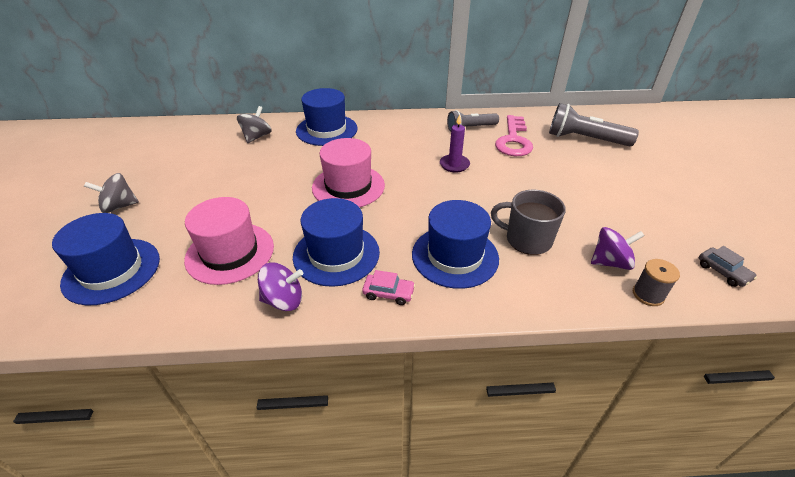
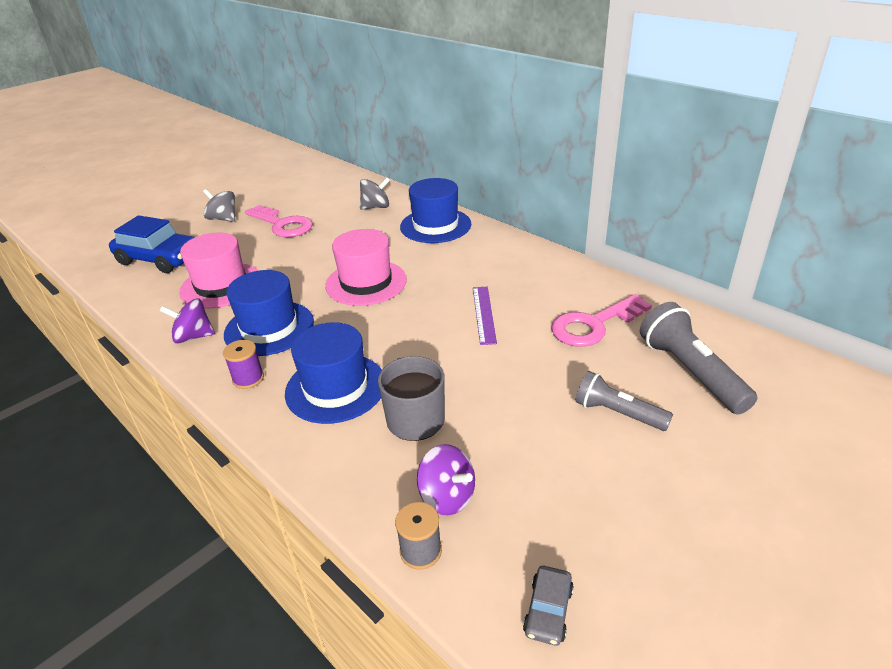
camera: 50 degrees right, 5 degrees down
blue hat [52,213,160,305] -> blue car [109,215,195,273]
purple spinning top [258,262,303,311] -> purple spinning top turned 135 degrees clockwise [160,298,215,343]
pink car [362,270,415,305] -> purple spool [223,340,264,389]
purple candle [440,114,470,172] -> purple ruler [473,287,497,345]
grey flashlight [447,110,499,131] -> grey flashlight moved to [575,371,673,431]
none -> pink key [245,205,313,237]

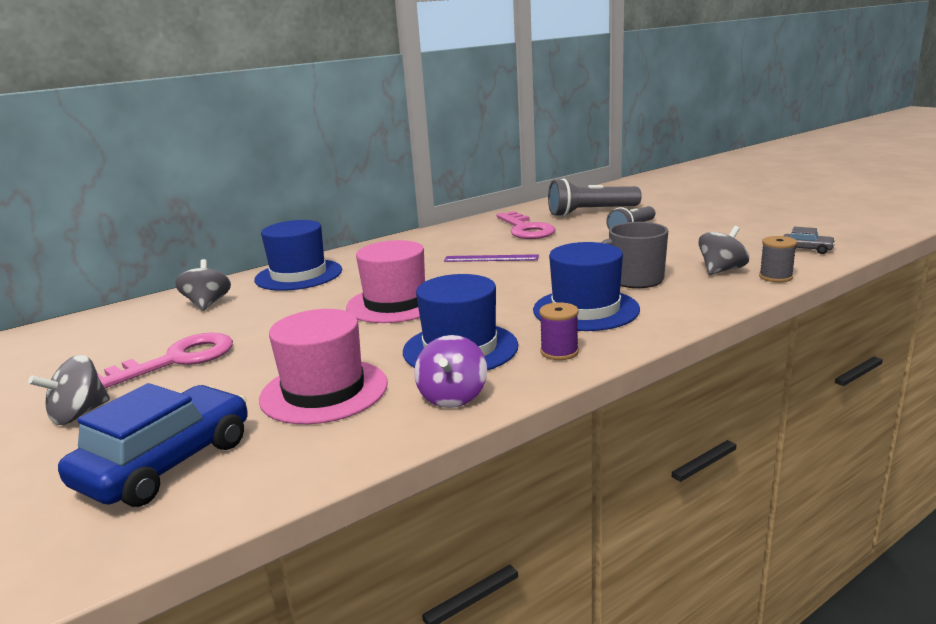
camera: 80 degrees left, 15 degrees down
purple spinning top [417,444,475,515] -> grey spinning top [699,226,749,275]

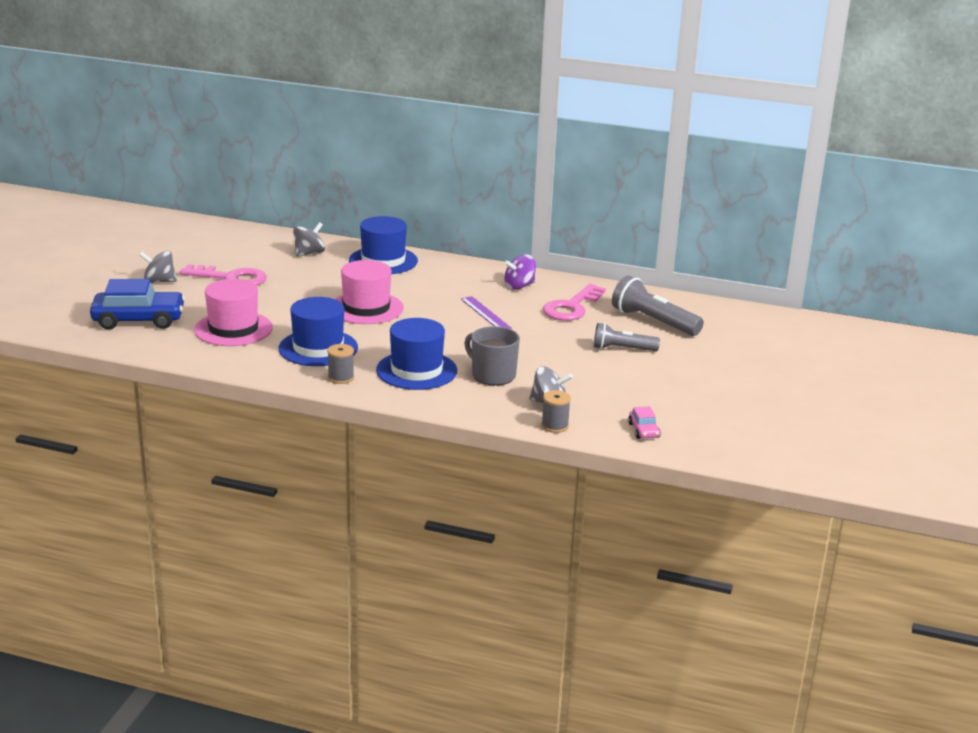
camera: 50 degrees right, 5 degrees up
purple spinning top [414,335,487,408] -> purple spinning top moved to [504,254,536,290]
purple spool [539,302,579,360] -> grey spool [327,344,354,384]
grey car [784,227,836,254] -> pink car [628,406,661,439]

